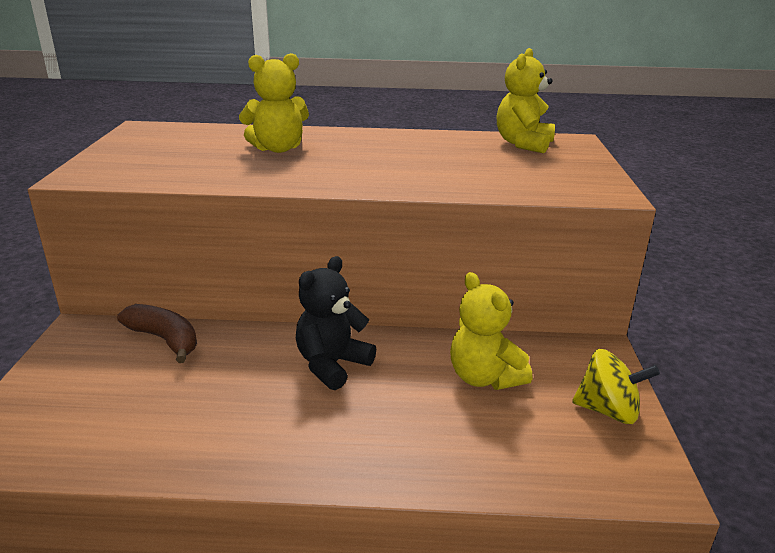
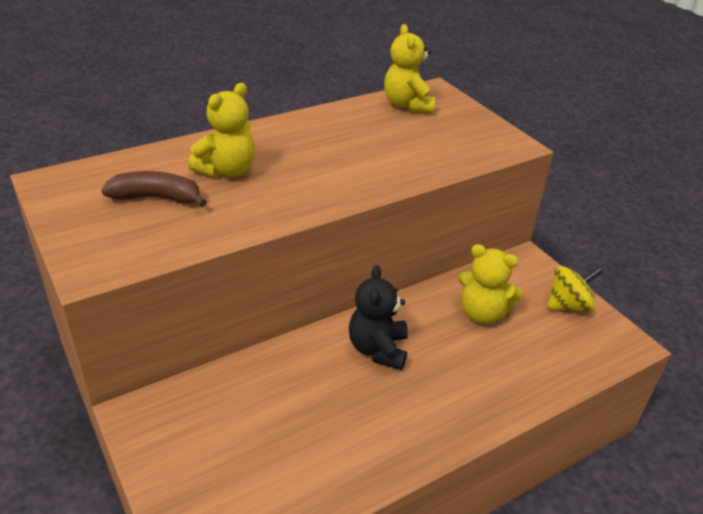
camera: 35 degrees left, 10 degrees up
brown banana [117,304,197,363] -> brown banana moved to [102,171,207,207]

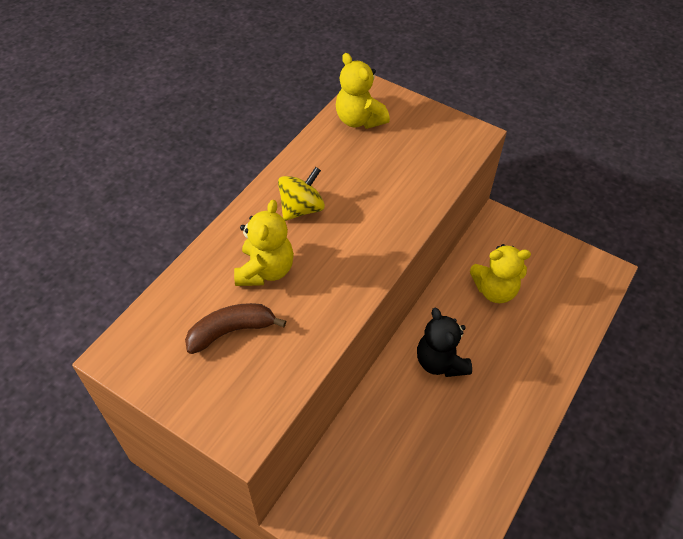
camera: 25 degrees left, 15 degrees up
yellow spinning top [547,266,602,312] -> yellow spinning top moved to [278,167,325,221]

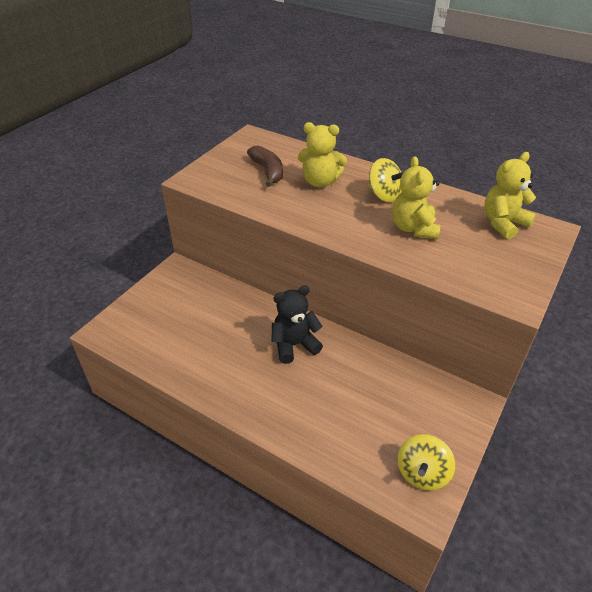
camera: 90 degrees right, 10 degrees down
yellow teddy bear [470,244,531,303] -> yellow teddy bear moved to [392,156,441,239]
none -> yellow spinning top [398,434,455,491]

